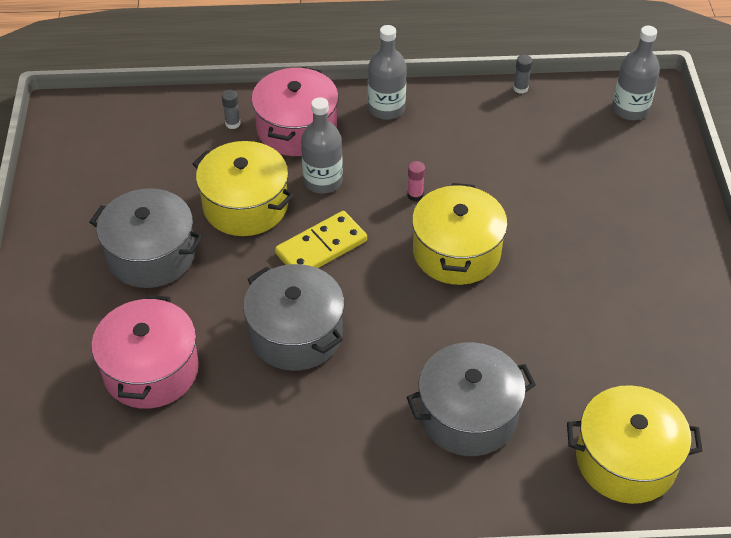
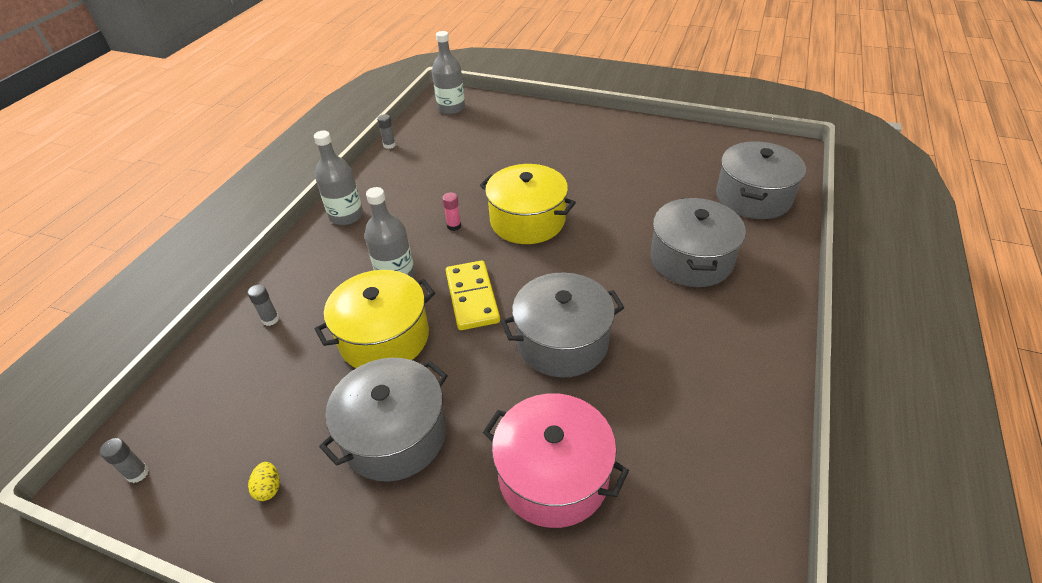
camera: 65 degrees left, 5 degrees down
pink pot [251,67,338,156] -> none
yellow pot [567,385,703,504] -> grey pot [716,141,806,219]
none -> grey glue stick [99,438,149,483]
none -> yellow egg [248,462,280,501]

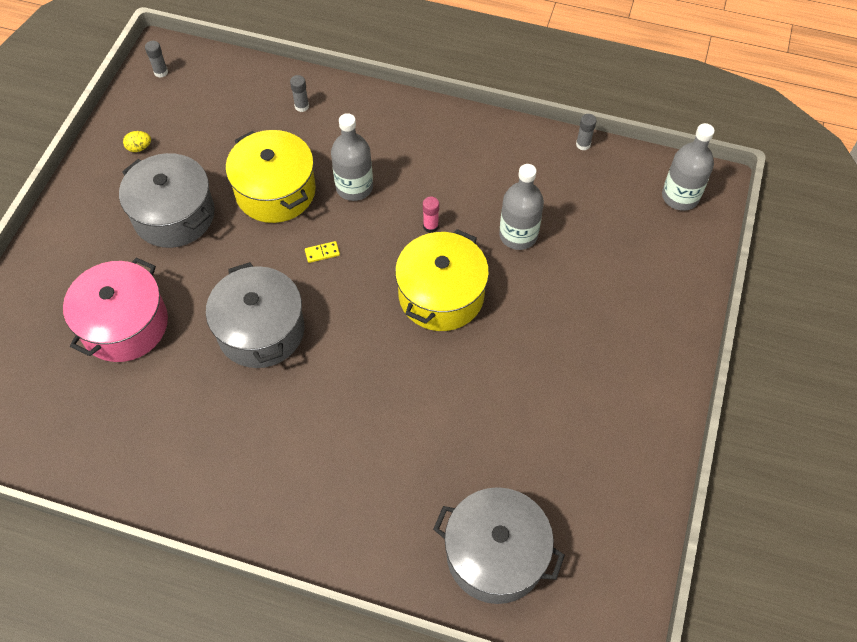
camera: 85 degrees right, 15 degrees up
grey bottle [314,131,363,225] -> grey bottle moved to [499,164,544,250]
yellow domino [446,260,500,330] -> yellow domino [305,241,340,263], size x0.40
grey pot [650,198,746,287] -> none

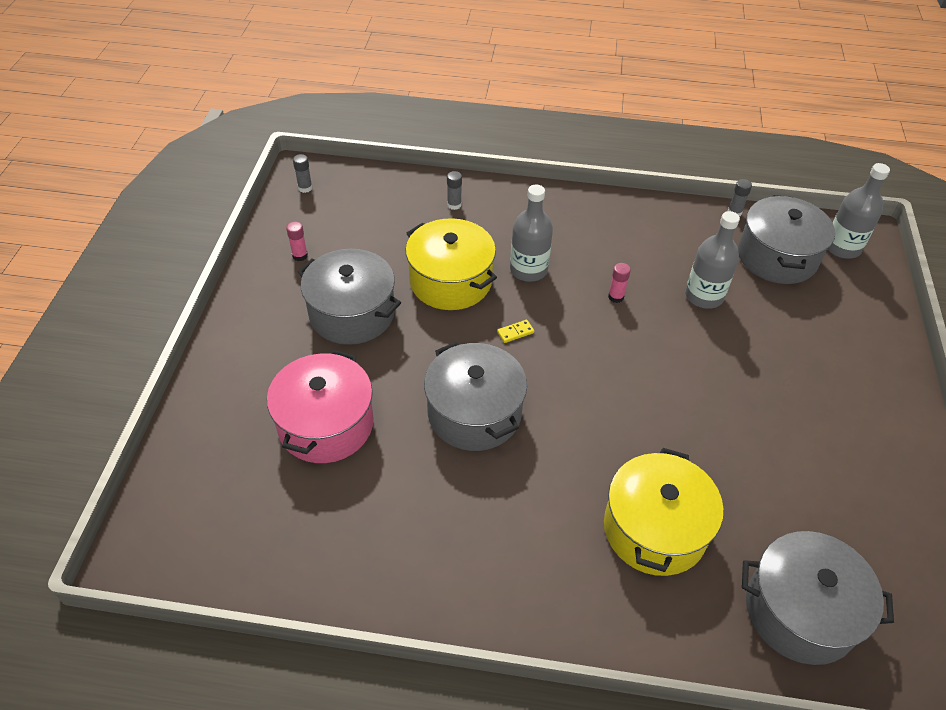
camera: 10 degrees left, 10 degrees down
yellow egg [123,131,151,152] -> pink glue stick [286,221,308,261]
yellow pot [395,229,489,331] -> yellow pot moved to [604,448,723,576]
none -> grey pot [738,195,835,284]

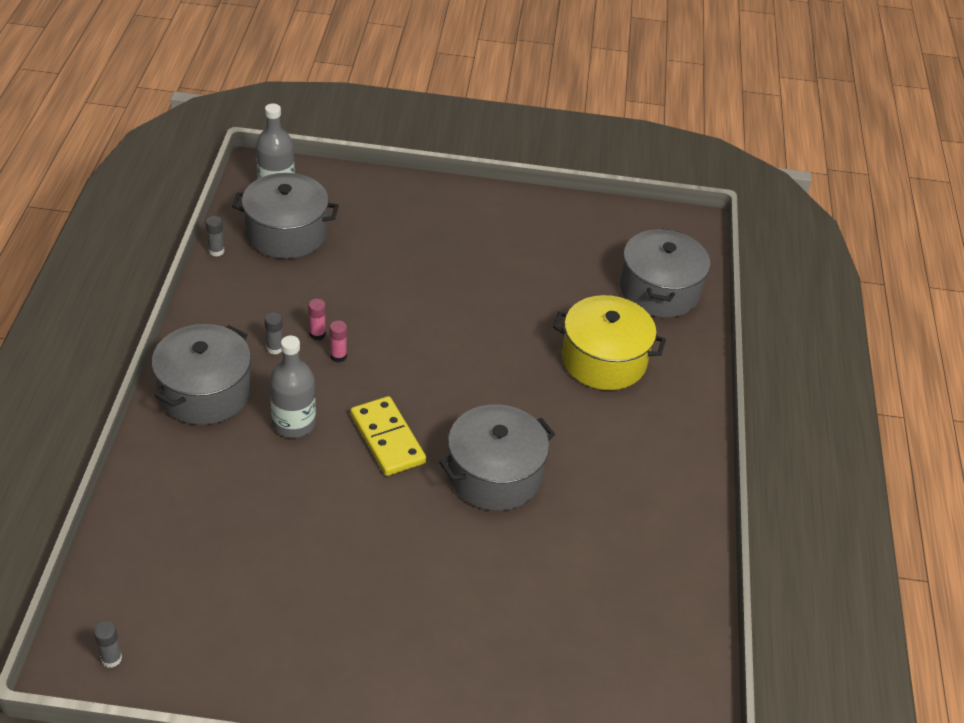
camera: 95 degrees left, 5 degrees down
pink pot [267,350,374,463] -> none
pink glue stick [286,221,308,261] -> pink glue stick moved to [308,299,326,340]
grey pot [298,249,401,345] -> grey pot moved to [152,324,251,425]
yellow pot [406,218,497,310] -> none
grey glue stick [447,171,462,210] -> grey glue stick moved to [265,313,283,354]
yellow domino [497,320,534,343] -> yellow domino [350,396,426,476], size x2.48
grey bottle [685,211,740,309] -> none

